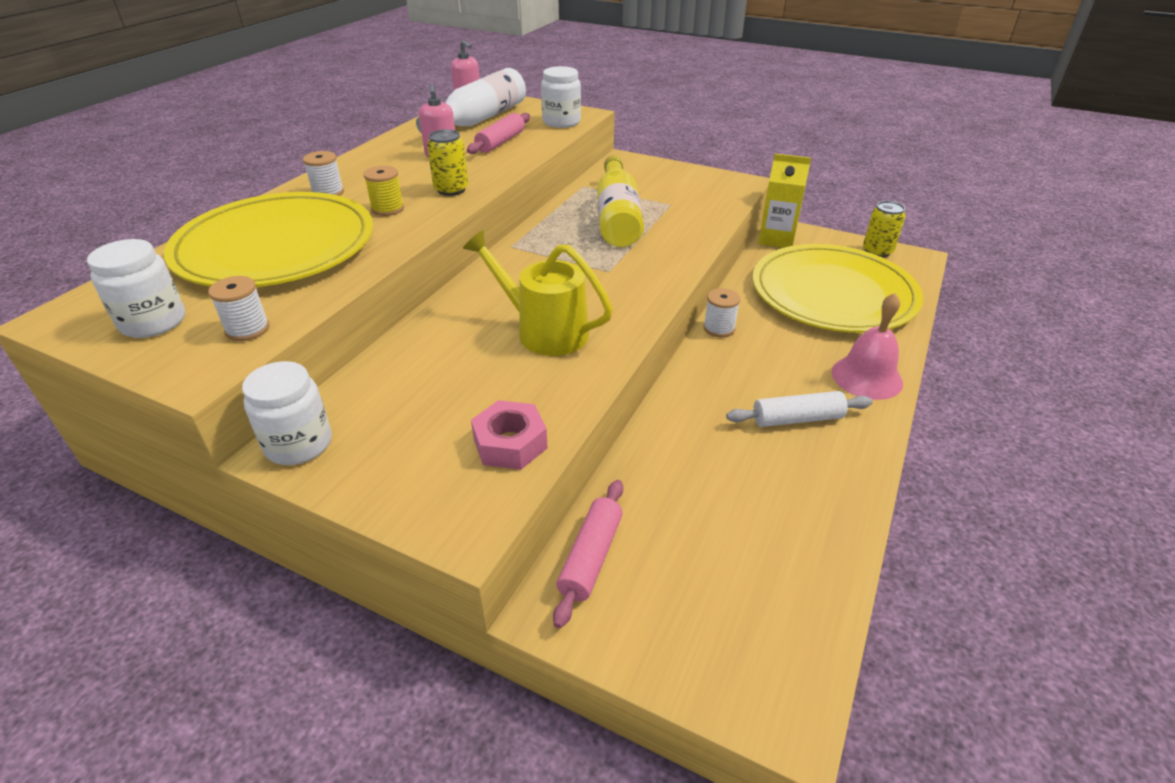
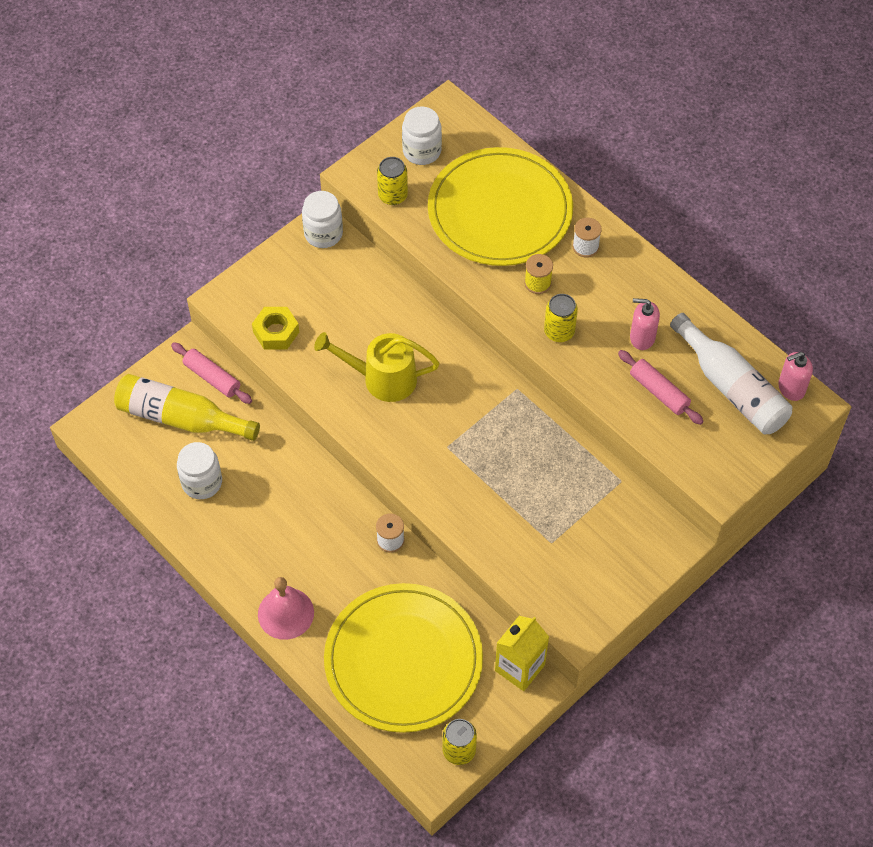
camera: 110 degrees right, 20 degrees up
white spool [208,276,270,341] -> yellow can [377,157,408,205]
yellow watering can [463,230,613,356] -> yellow watering can turned 135 degrees counterclockwise [314,332,439,402]
pink nut [471,400,548,470] -> yellow nut [252,307,299,350]
white jar [541,66,581,128] -> white jar moved to [177,442,222,499]
yellow bottle [597,156,644,247] -> yellow bottle moved to [114,374,260,441]
white rolling pin [726,391,873,427] -> none

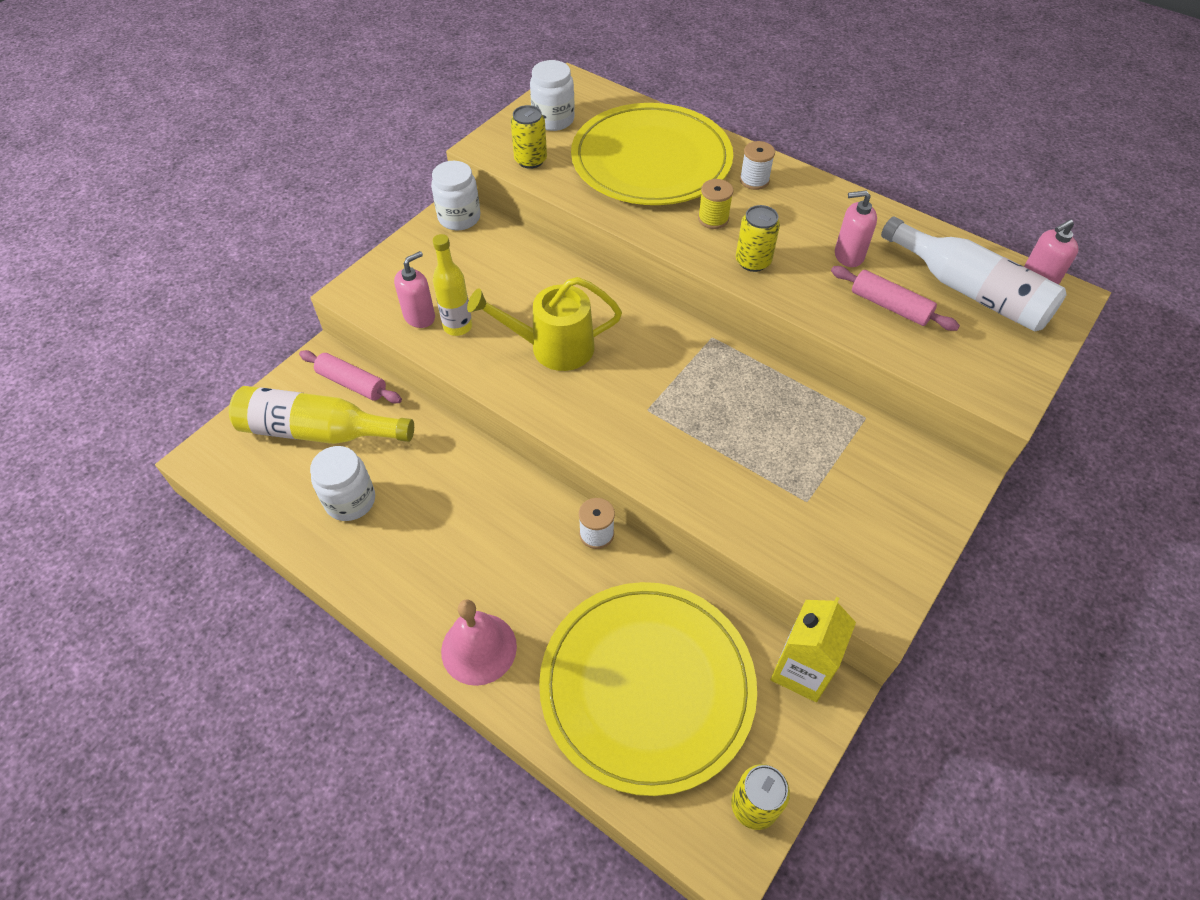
camera: 10 degrees left, 5 degrees down
yellow nut [252,307,299,350] -> pink soap dispenser [394,251,435,328]
none -> yellow bottle [433,234,472,336]

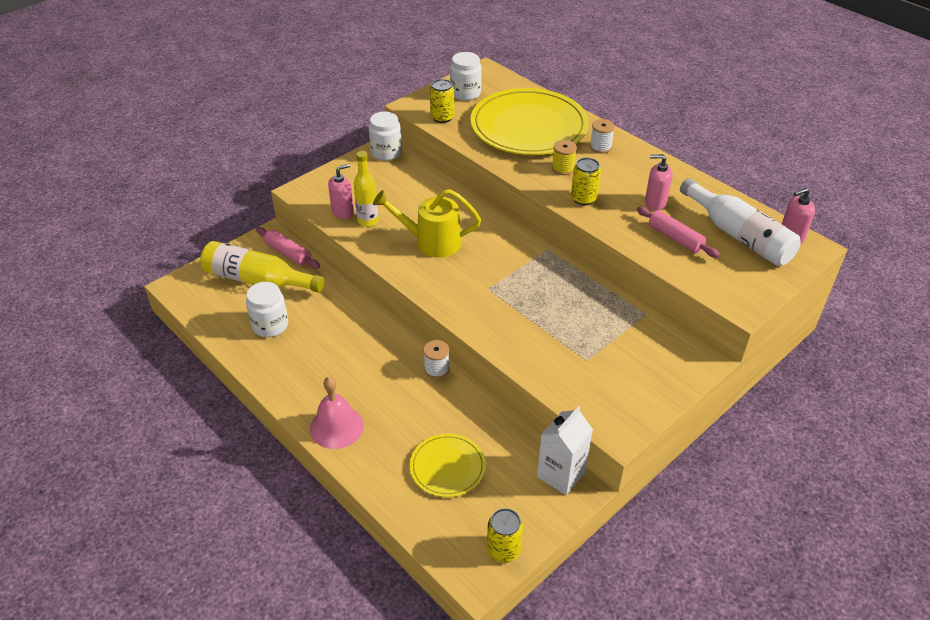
camera: 10 degrees right, 10 degrees down
yellow plate [539,582,757,796] -> yellow plate [410,433,486,497], size x0.49
yellow carton [771,597,856,702] -> white carton [537,406,593,495]

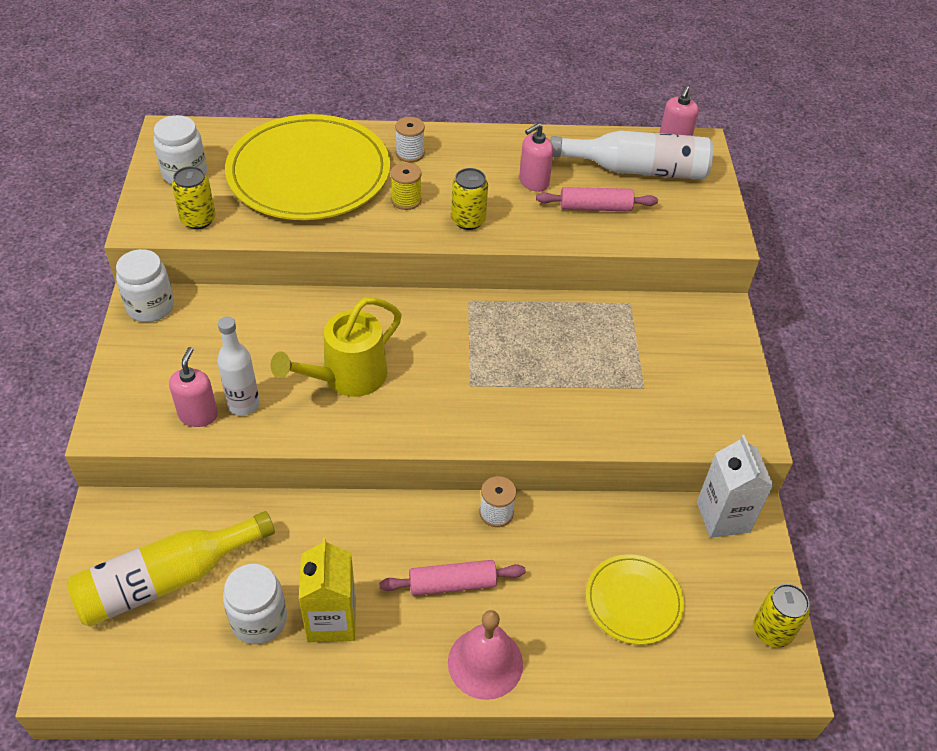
camera: 50 degrees left, 5 degrees up
pink rolling pin [256,227,320,269] -> pink rolling pin moved to [379,560,526,596]
yellow bottle [354,151,378,227] -> white bottle [217,317,259,415]
none -> yellow carton [299,538,356,642]

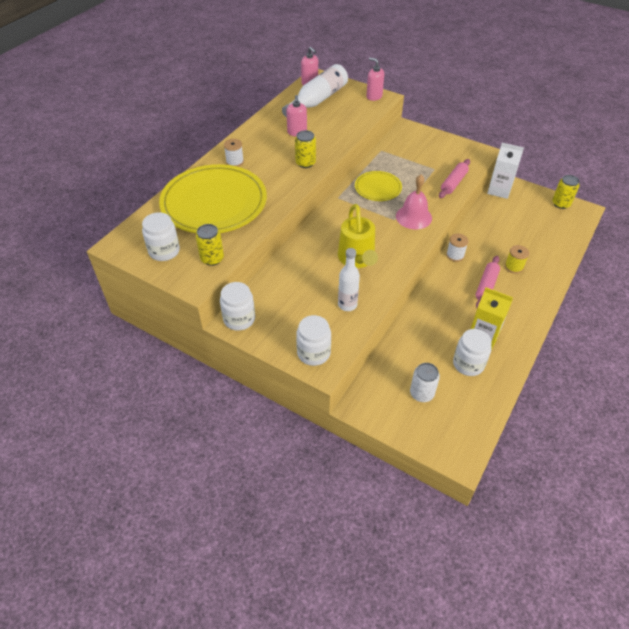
camera: 55 degrees left, 0 degrees up
yellow bottle [67,511,275,627] -> white can [410,363,440,402]
pink soap dispenser [169,347,218,427] -> pink soap dispenser moved to [366,57,384,101]
yellow spool [391,162,422,210] -> yellow spool moved to [505,245,529,274]
pink bell [448,610,523,700] -> pink bell moved to [396,175,432,229]
pink rolling pin [536,187,658,212] -> pink rolling pin moved to [439,159,470,198]
yellow plate [586,554,684,645] -> yellow plate moved to [355,171,402,201]
none -> white jar [296,315,331,366]

